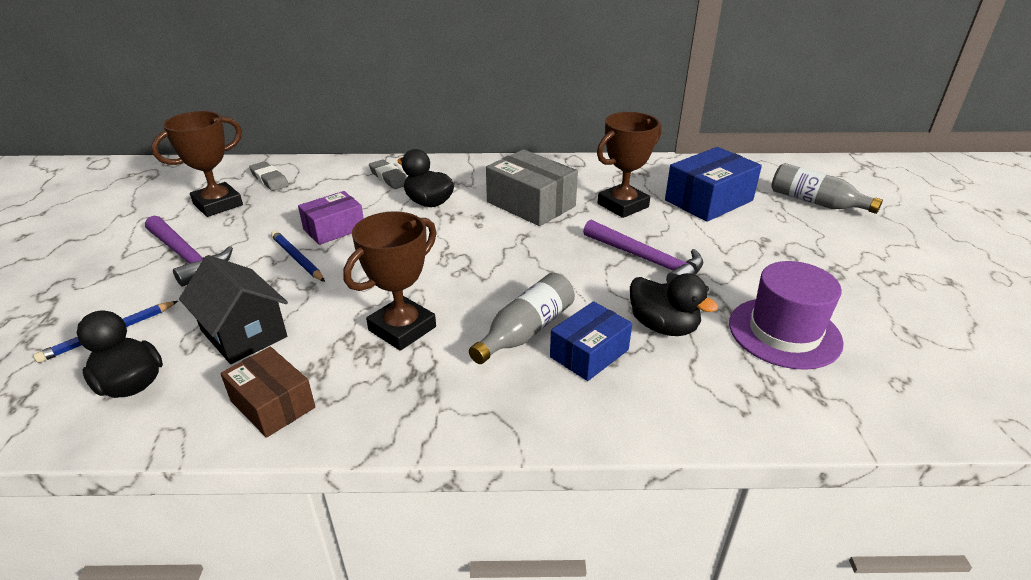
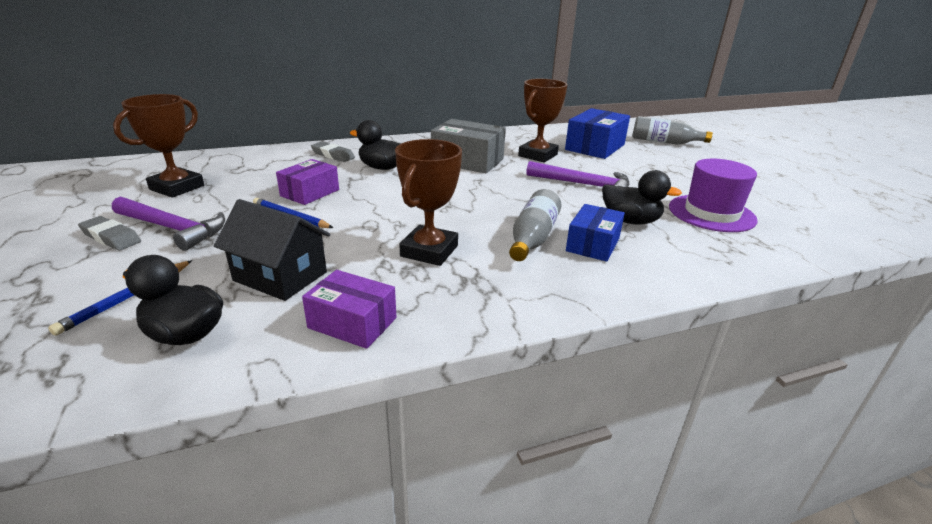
camera: 20 degrees left, 5 degrees down
brown box [220,347,315,438] -> purple box [302,270,396,349]
grey eraser [249,161,289,191] -> grey eraser moved to [78,216,141,251]

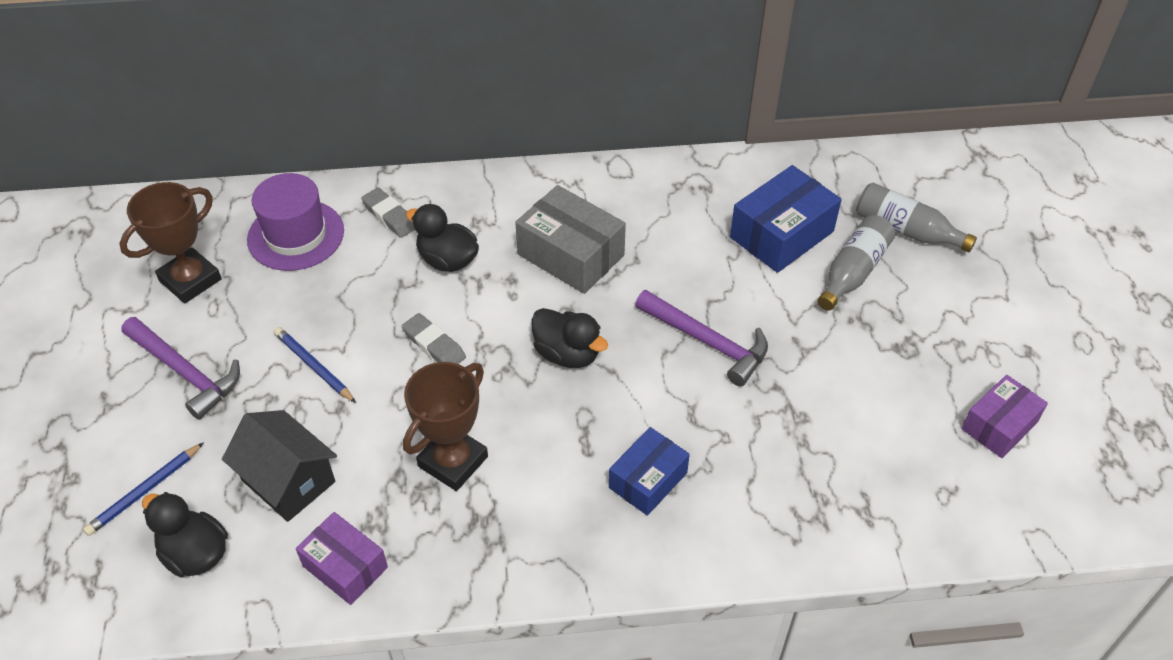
camera: 15 degrees right, 20 degrees up
grey eraser [78,216,141,251] -> grey eraser moved to [402,313,466,364]
purple box [276,159,339,205] -> purple box moved to [962,375,1048,458]
grey bottle [509,189,561,261] -> grey bottle moved to [818,215,895,311]
brown trophy [518,79,568,162] -> none
black duck [602,170,682,225] -> black duck moved to [531,308,608,368]
purple hat [669,159,758,232] -> purple hat moved to [247,173,344,271]

